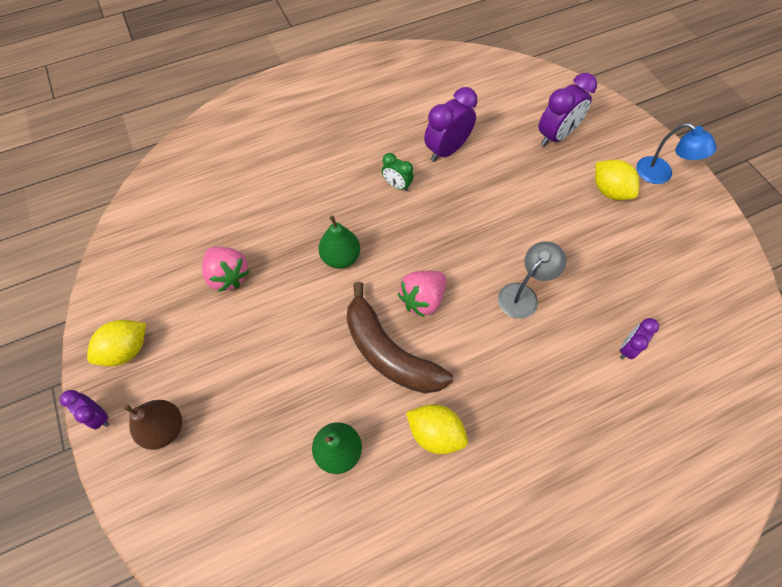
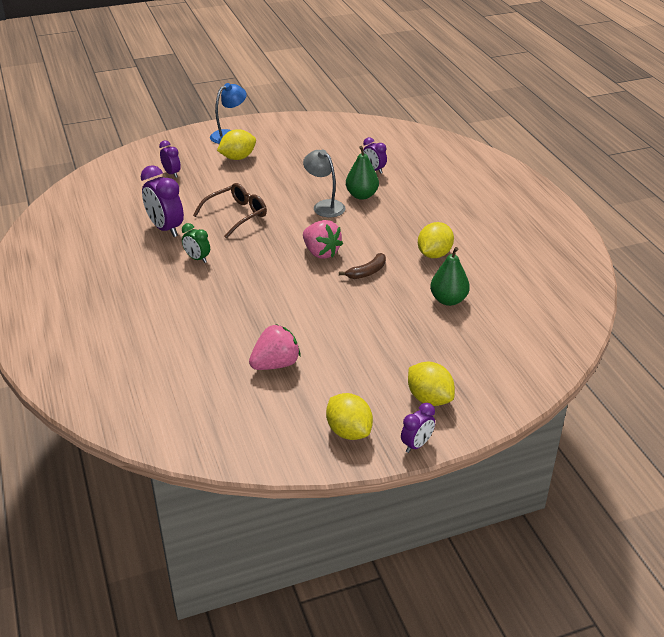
camera: 85 degrees left, 25 degrees down
brown pear [124,400,182,450] -> yellow lemon [408,362,455,406]
green pear [318,216,360,269] -> green pear moved to [346,146,379,200]
brown banana [346,282,453,393] -> brown banana [339,253,386,279], size x0.47
green clock [382,153,414,191] -> green clock turned 90 degrees clockwise [182,223,210,263]
purple clock [538,73,597,147] -> purple clock [159,140,181,178], size x0.57
none -> brown glasses [193,183,267,238]

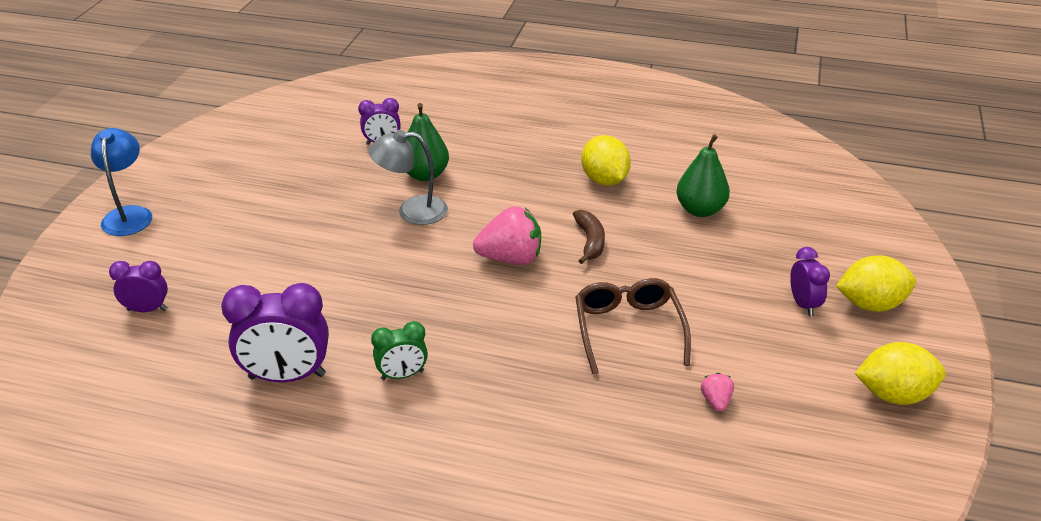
camera: 55 degrees left, 0 degrees up
brown glasses [193,183,267,238] -> brown glasses moved to [575,278,691,374]
yellow lemon [217,129,256,160] -> none
pink strawberry [249,324,300,370] -> pink strawberry [701,373,734,412], size x0.48
purple clock [401,403,435,453] -> purple clock moved to [790,247,830,316]

